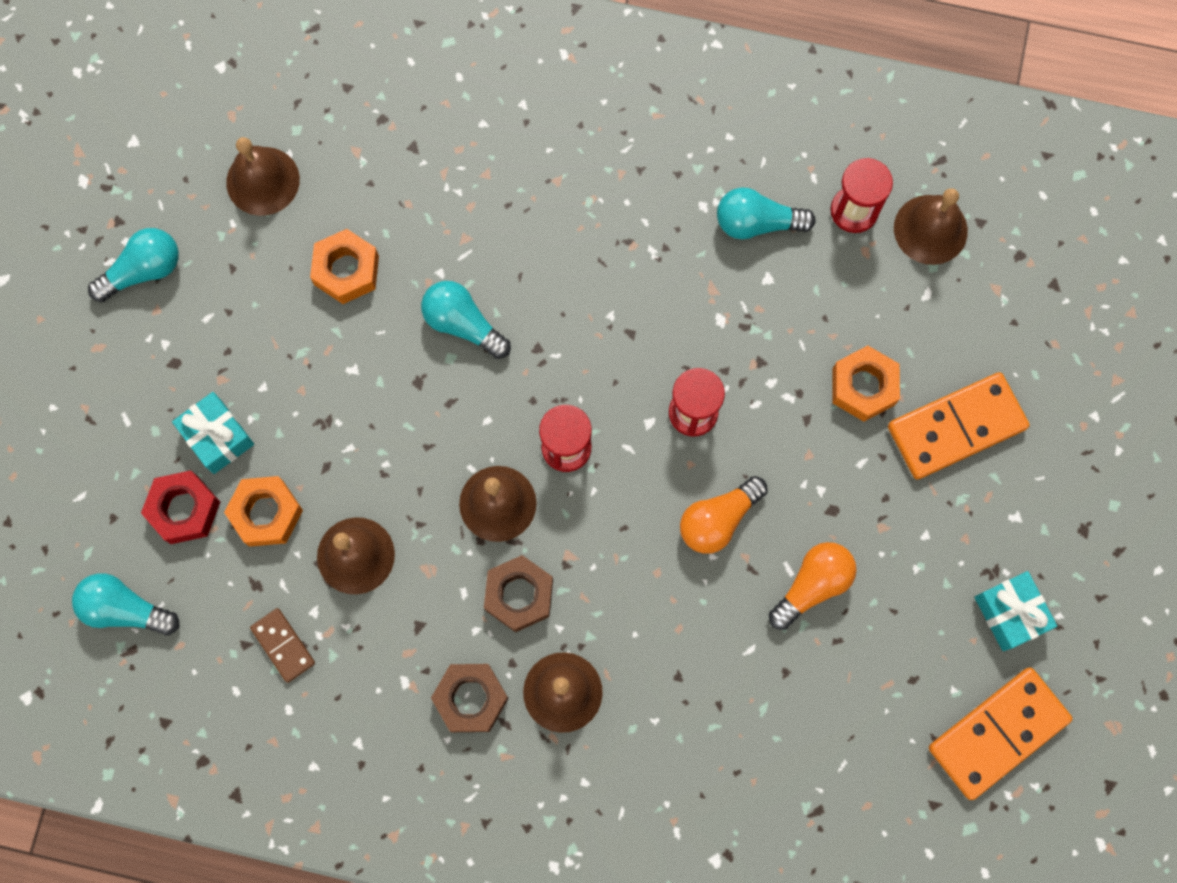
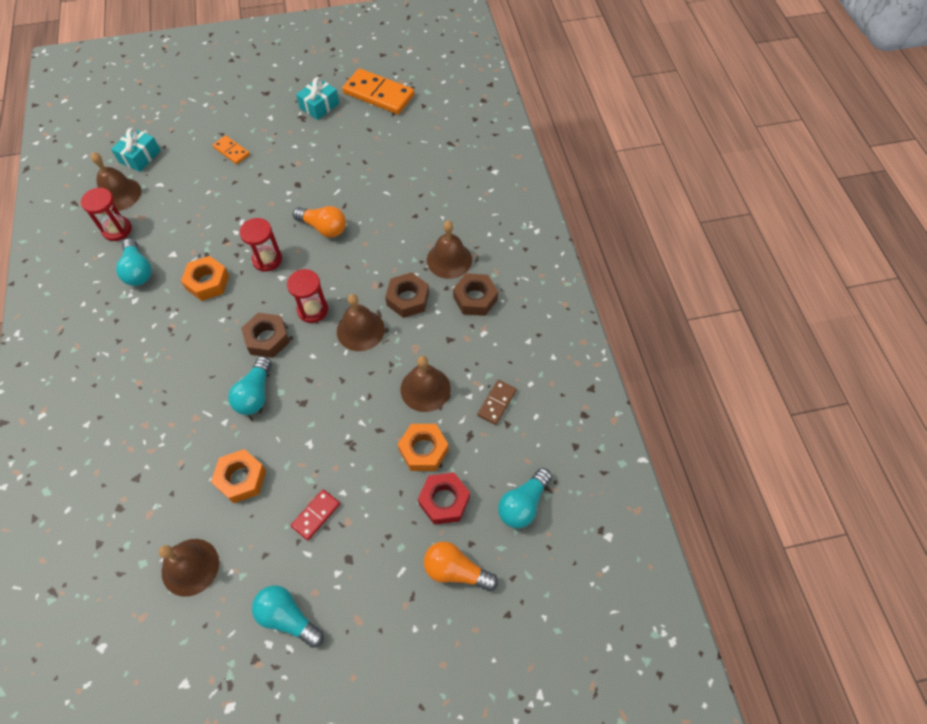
camera: 115 degrees left, 15 degrees down
turquoise light bulb [72,573,179,635] -> turquoise light bulb turned 45 degrees clockwise [498,468,552,529]
turquoise gift [172,392,254,474] -> turquoise gift moved to [111,128,161,172]
orange light bulb [769,542,857,630] -> orange light bulb moved to [424,541,498,591]
orange nut [832,346,900,422] -> orange nut moved to [181,256,229,301]
orange domino [888,372,1030,480] -> orange domino [213,135,250,164], size x0.52
none -> brown nut [241,313,290,358]
none -> red domino [291,489,340,540]

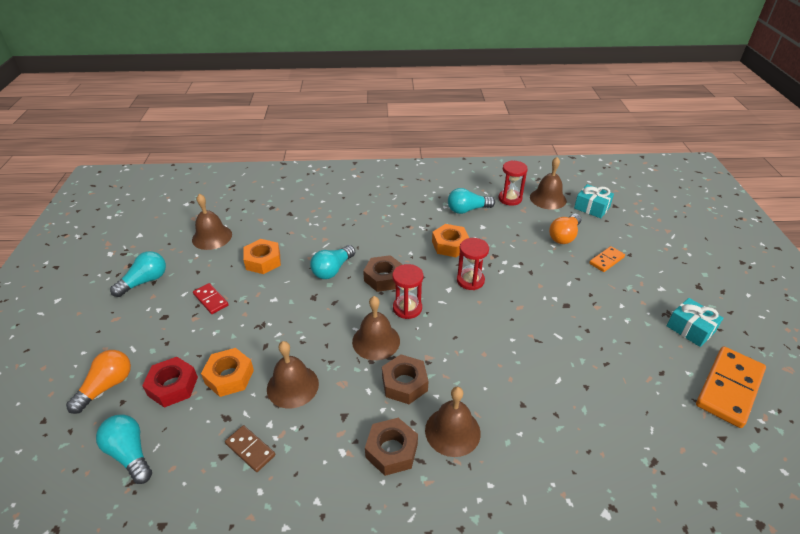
camera: 100 degrees right, 20 degrees down
turquoise light bulb [228,356,271,415] -> turquoise light bulb turned 75 degrees counterclockwise [310,245,355,279]
orange light bulb [293,206,346,238] -> orange light bulb moved to [549,214,581,244]

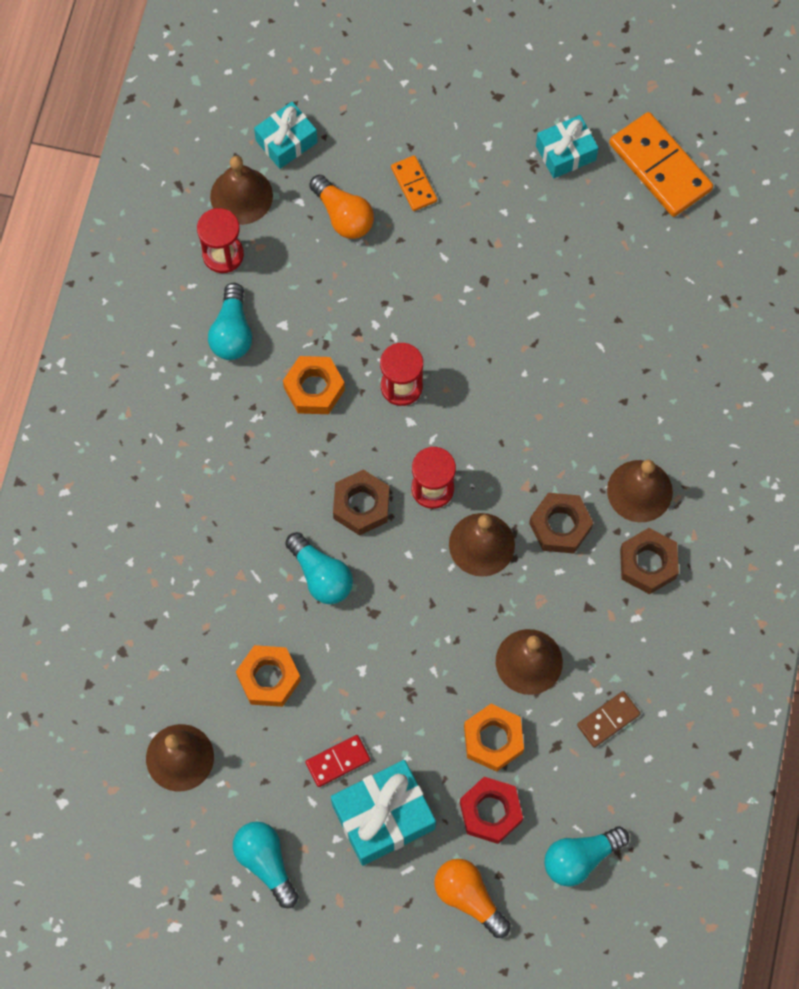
camera: 75 degrees left, 30 degrees up
none -> turquoise gift [331,760,436,866]

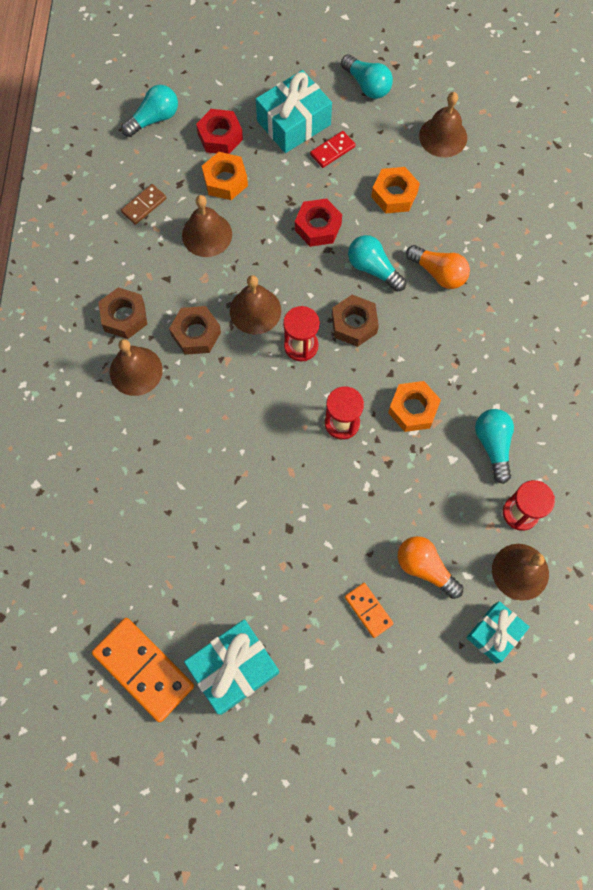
camera: 170 degrees right, 0 degrees up
orange light bulb [434,859,511,938] -> orange light bulb moved to [406,245,470,289]
turquoise gift [536,115,598,178] -> turquoise gift [184,619,279,715], size x1.55
none -> red nut [295,198,342,247]

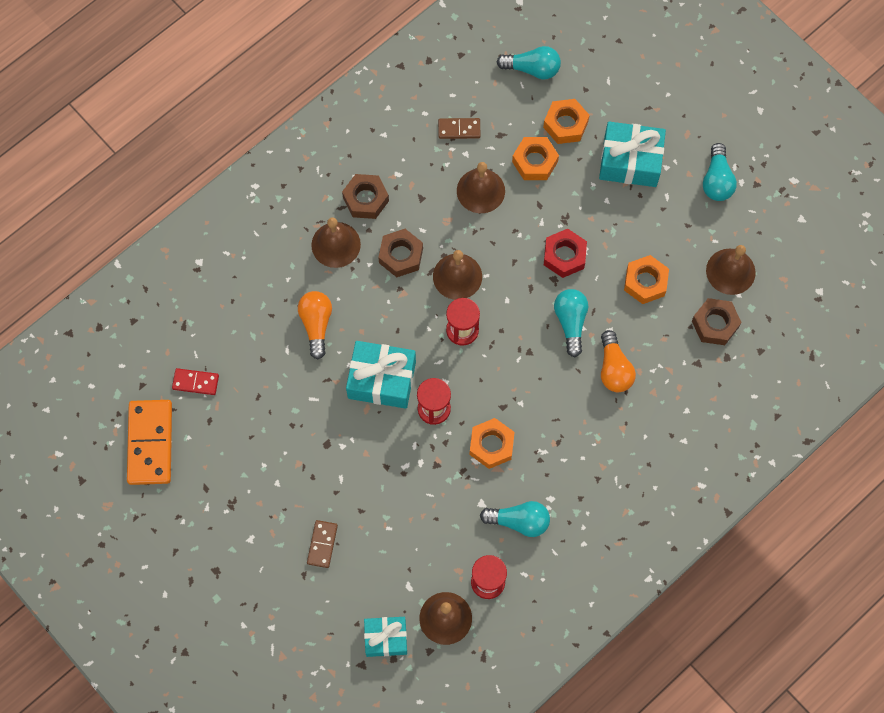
camera: 45 degrees right, 0 degrees up
turquoise gift [184,619,279,715] -> turquoise gift moved to [346,341,416,409]
red nut [196,109,243,154] -> orange nut [543,99,590,144]
red domino [310,131,355,168] -> red domino moved to [172,368,219,395]
brown nut [332,294,379,347] -> brown nut moved to [692,298,742,345]
orange domino [345,583,394,638] -> brown domino [307,520,338,568]
orange light bulb [398,536,463,599] -> orange light bulb moved to [298,291,332,359]
turquoise light bulb [475,409,514,484] -> turquoise light bulb turned 60 degrees clockwise [480,501,550,537]

